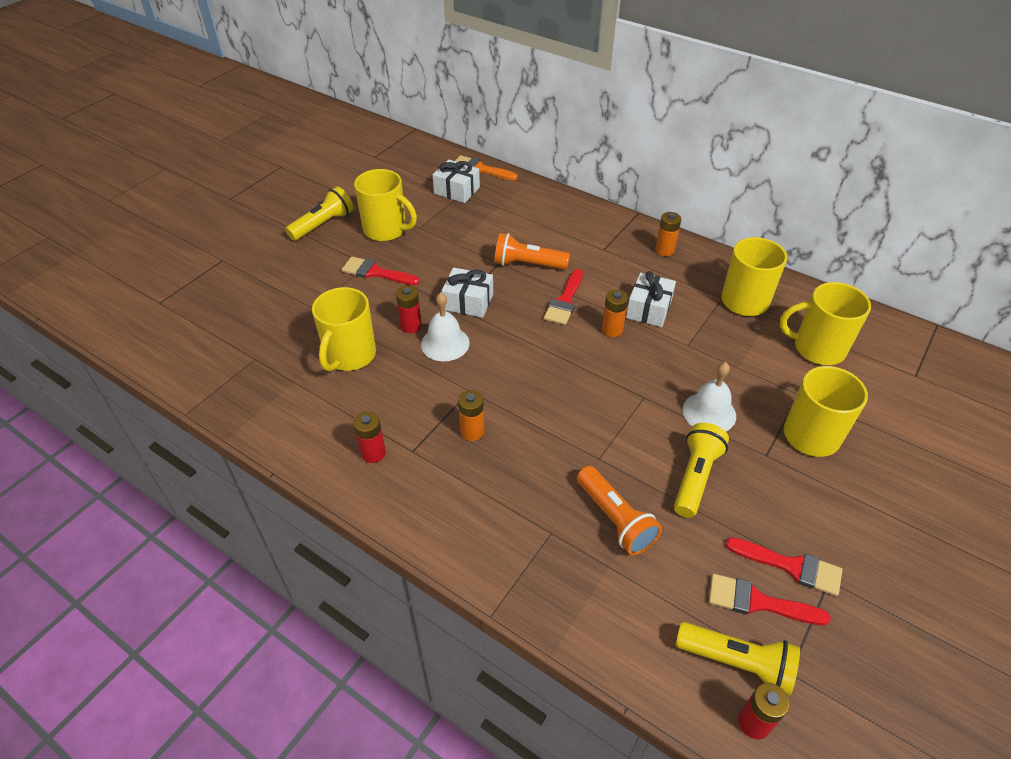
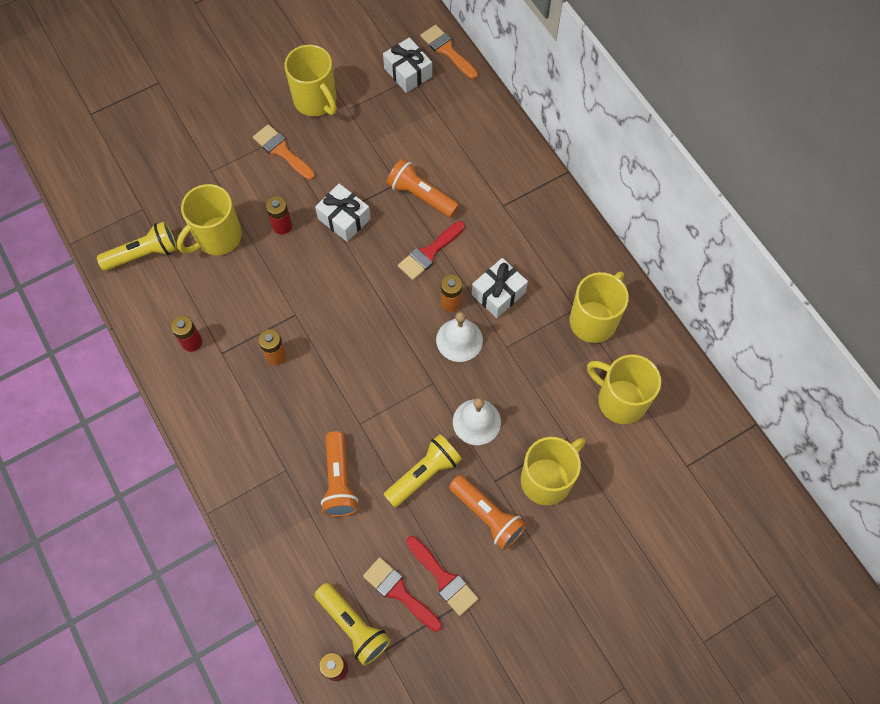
camera: 25 degrees right, 20 degrees up
yellow flashlight [285,186,354,241] -> yellow flashlight moved to [97,221,177,271]
red brush [342,257,420,285] -> orange brush [253,124,315,180]
white bell [421,292,470,361] -> white bell moved to [436,312,483,362]
orange battery [655,212,681,256] -> none
none -> orange flashlight [449,475,527,550]

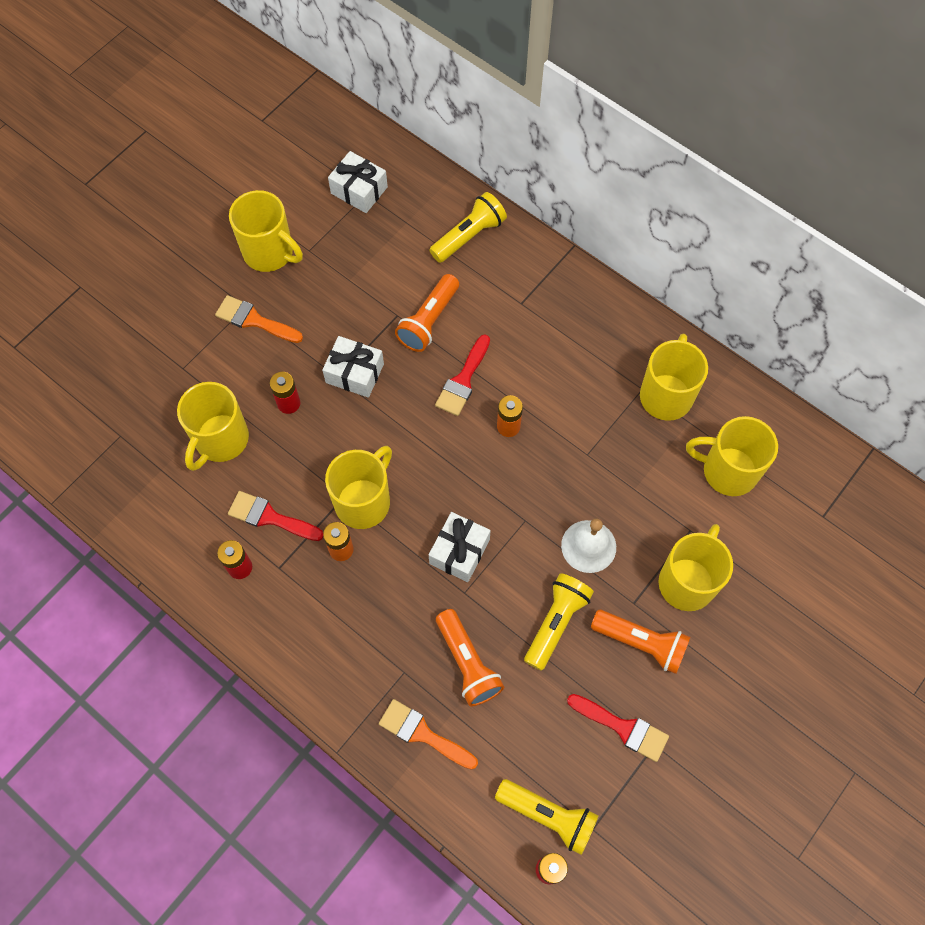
camera: 20 degrees left, 0 degrees up
yellow flashlight [97,221,177,271] -> yellow flashlight moved to [429,192,507,263]
red brush [363,557,442,632] -> red brush moved to [228,491,323,541]
orange flashlight [386,159,459,218] -> orange flashlight turned 75 degrees counterclockwise [395,274,459,352]
orange brush [420,25,478,79] -> orange brush moved to [379,699,478,770]
white bell [436,312,483,362] -> none
white gift [472,258,528,318] -> white gift moved to [429,512,491,582]
none -> yellow mug [325,446,392,529]

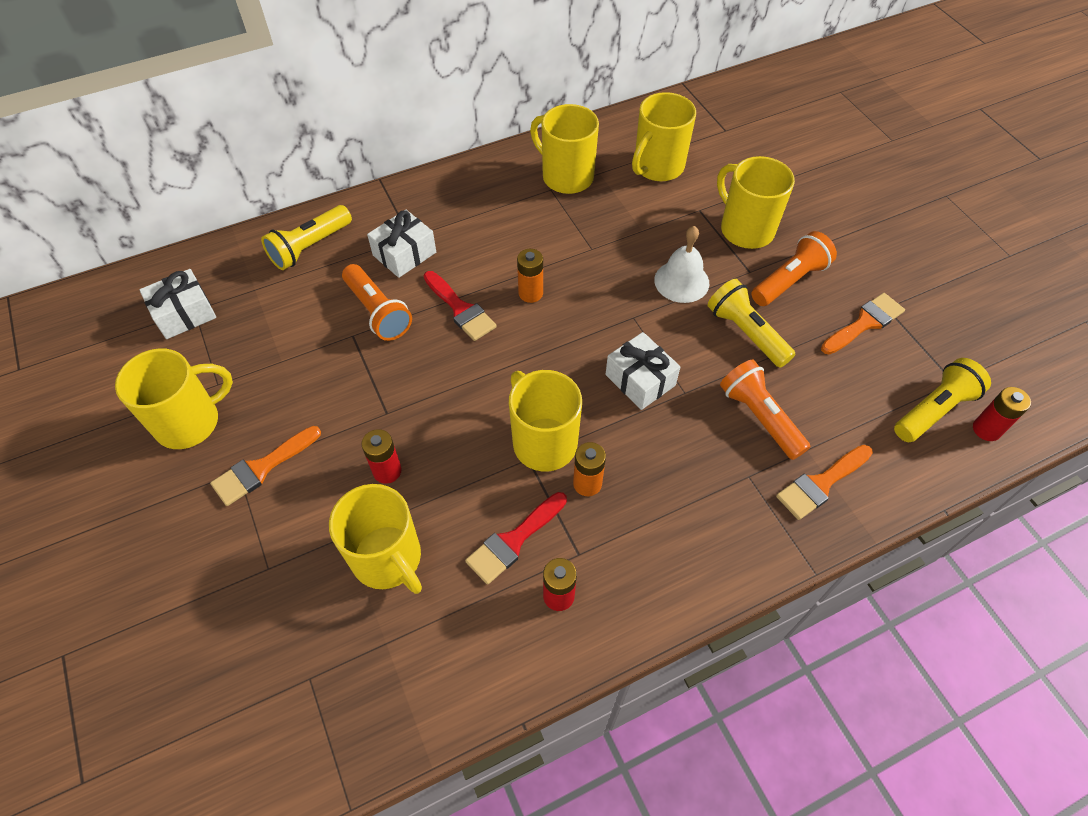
camera: 65 degrees left, 10 degrees down
white gift [322,336,384,398] -> white gift moved to [367,209,436,278]
yellow flashlight [429,192,507,263] -> yellow flashlight turned 120 degrees counterclockwise [261,205,352,270]
orange flashlight [436,609,504,706] -> orange flashlight turned 120 degrees counterclockwise [720,359,810,460]
red brush [567,694,669,762] -> orange brush [821,293,905,354]

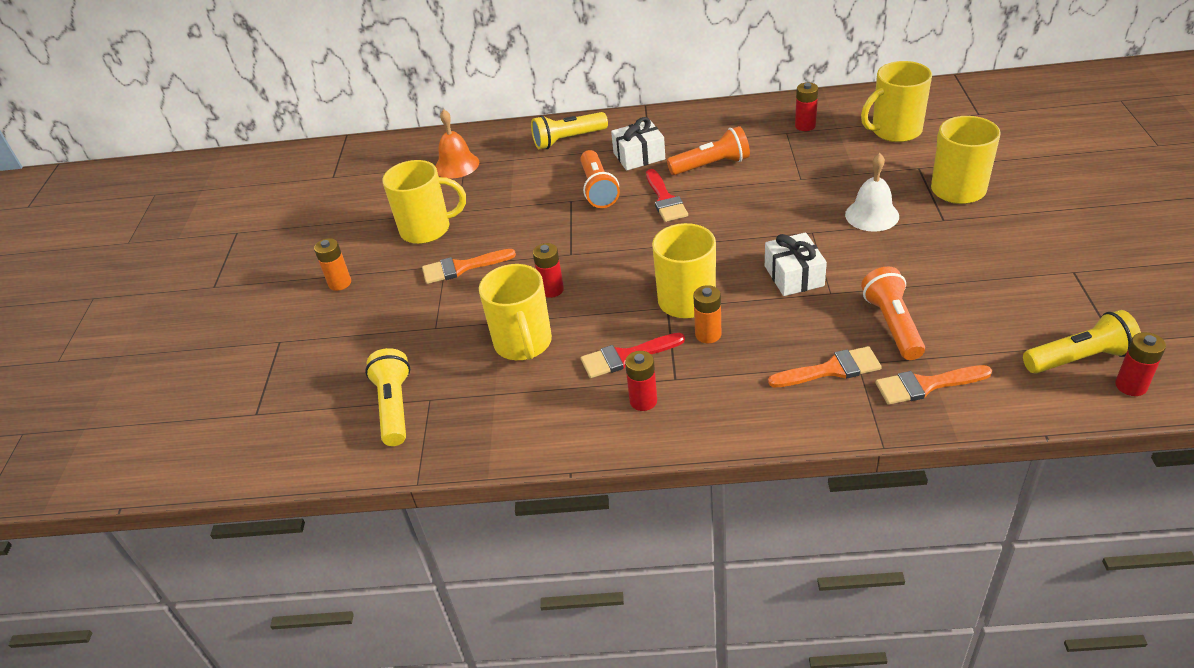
camera: 30 degrees right, 15 degrees down
white gift [140,269,216,339] -> orange bell [435,109,479,178]
orange battery [517,249,543,303] -> orange battery moved to [314,238,351,291]
yellow mug [530,104,599,194] -> red battery [795,82,818,131]
yellow flashlight [708,279,795,368] -> yellow flashlight moved to [365,348,410,446]
orange flashlight [751,231,837,306] -> orange flashlight moved to [667,126,750,175]
orange brush [821,293,905,354] -> orange brush moved to [768,346,881,387]

